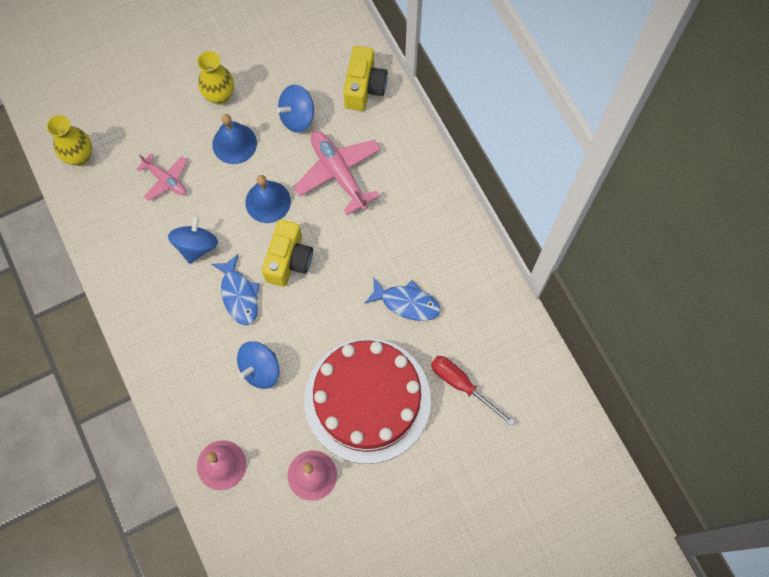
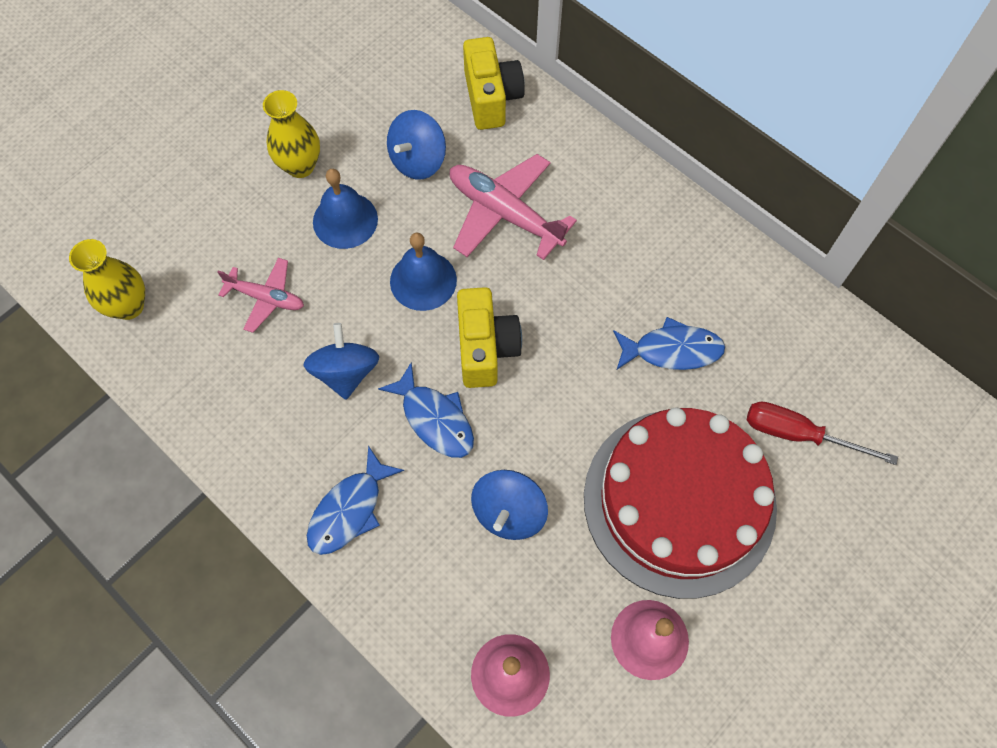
camera: 20 degrees left, 5 degrees down
none -> blue fish [307,446,404,555]

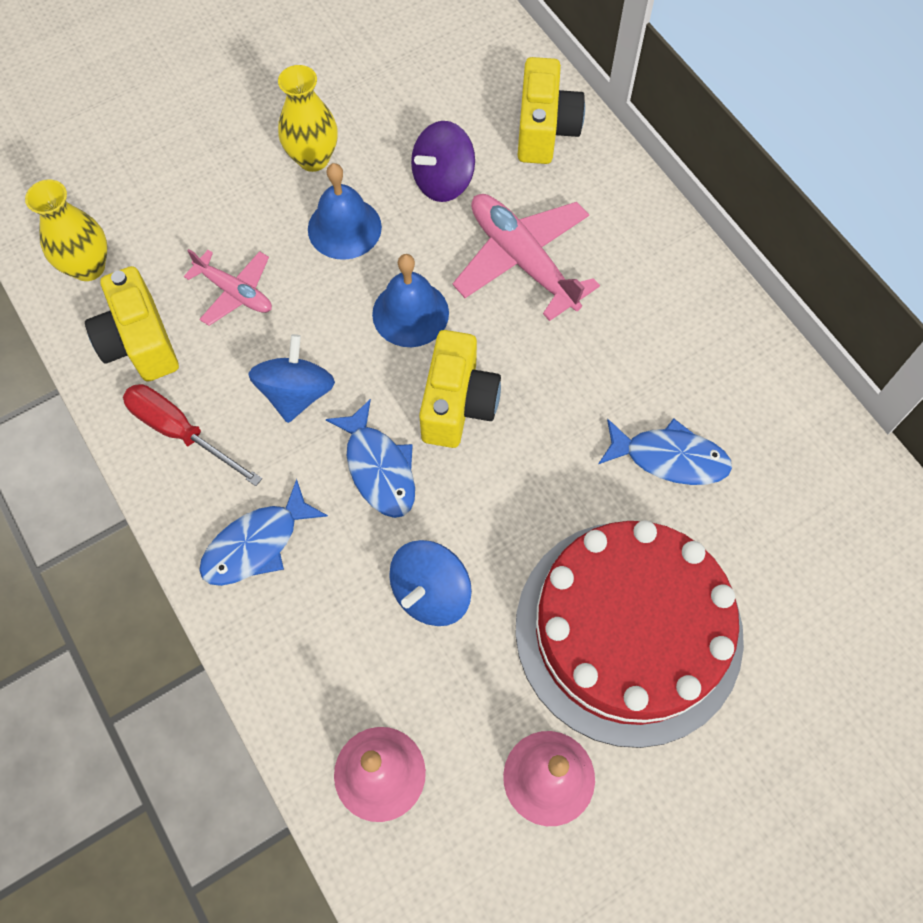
camera: 15 degrees right, 0 degrees up
blue spinning top [387,110,446,180] -> purple spinning top [411,121,475,202]
red screwdriver [747,401,898,465] -> red screwdriver moved to [123,384,262,486]
none -> yellow camera [85,266,179,382]

